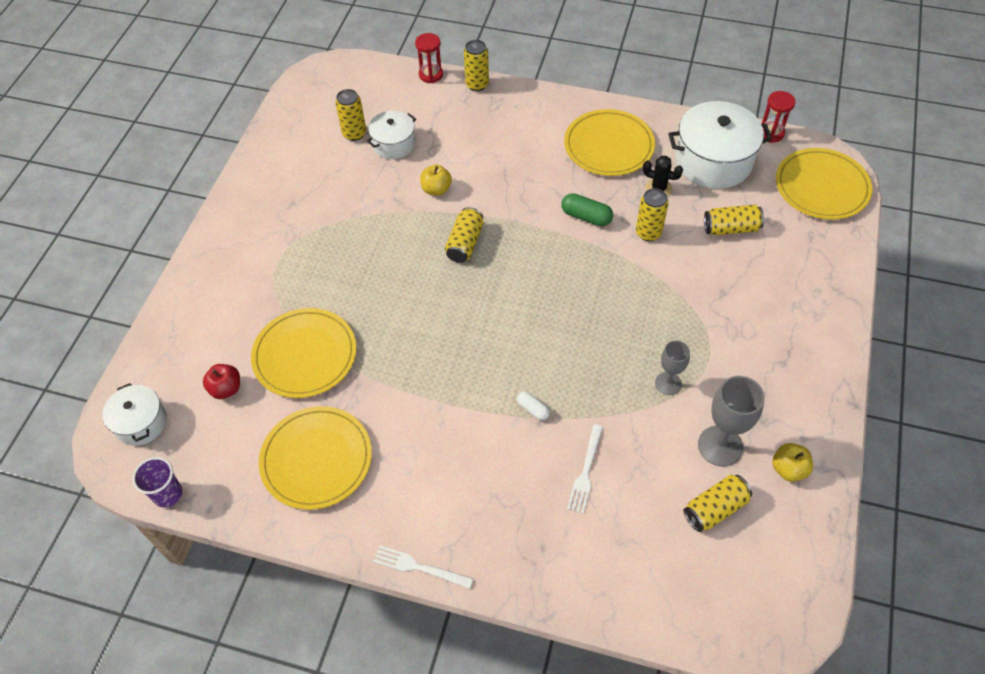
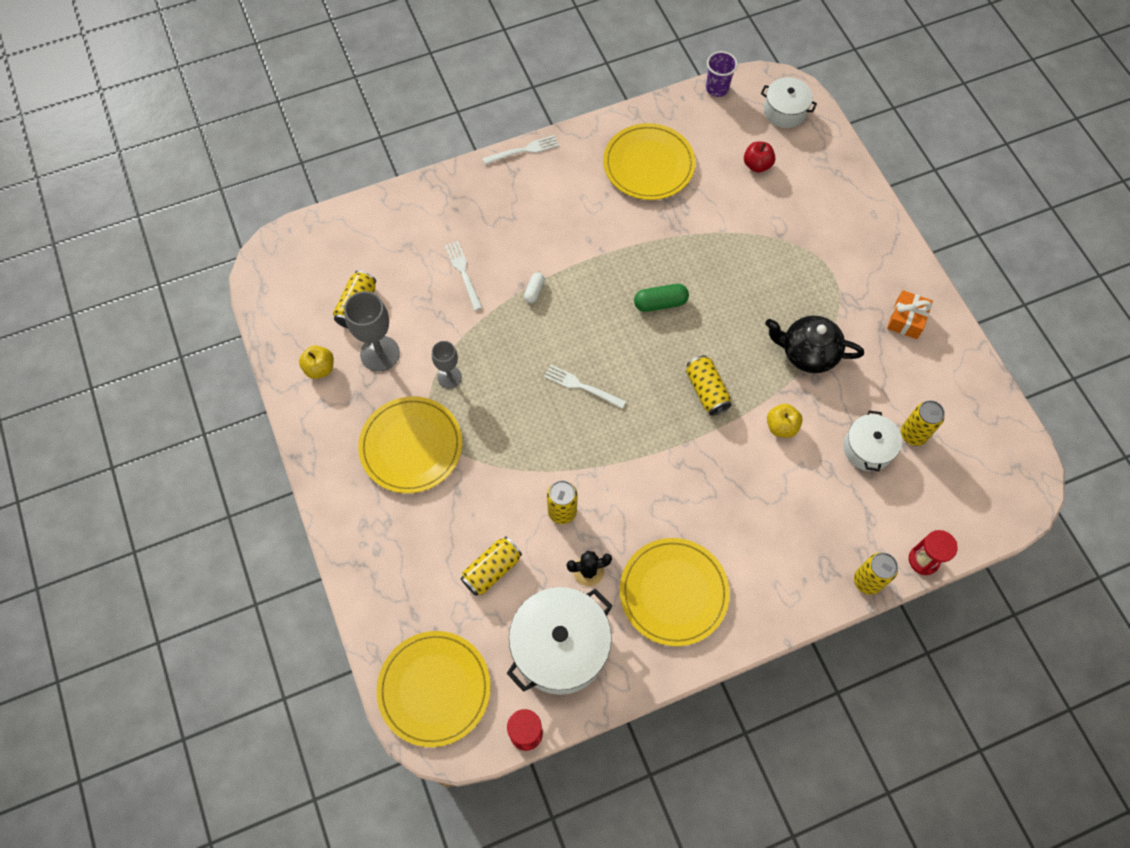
camera: 140 degrees right, 10 degrees up
yellow plate [251,308,356,398] -> yellow plate moved to [358,396,462,493]
white capsule [517,391,550,420] -> white capsule turned 75 degrees counterclockwise [524,272,545,303]
green capsule [561,193,613,226] -> green capsule moved to [634,284,689,312]
none -> white fork [544,365,626,409]
none -> black teapot [765,315,864,373]
none -> orange gift [887,290,933,339]

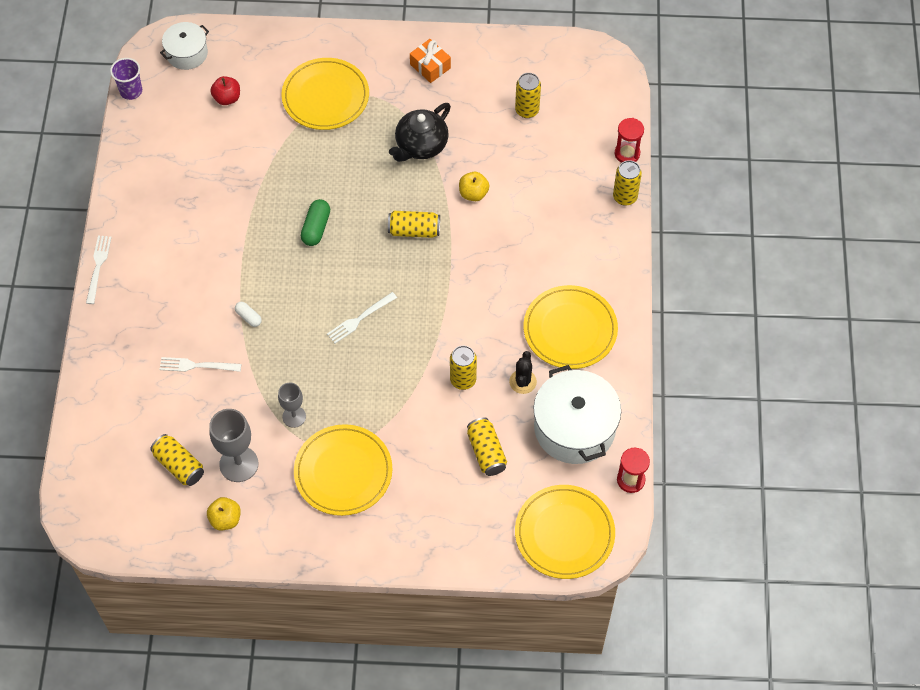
camera: 65 degrees left, 5 degrees down
yellow plate [603,123,695,200] -> yellow plate moved to [281,58,369,130]
white pot [843,410,902,471] -> none

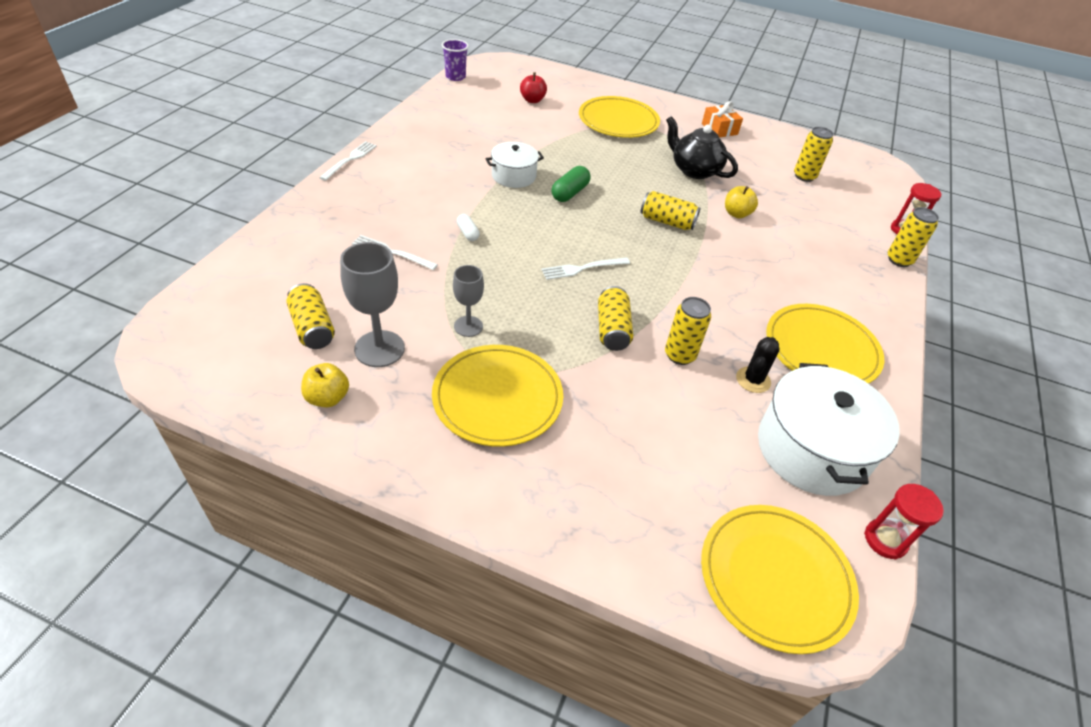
camera: 15 degrees right, 15 degrees down
white pot [160,22,209,70] -> white pot moved to [486,142,544,188]
black teapot [389,103,451,162] -> black teapot turned 75 degrees clockwise [666,116,738,179]
yellow can [467,417,507,476] -> yellow can moved to [598,286,633,351]

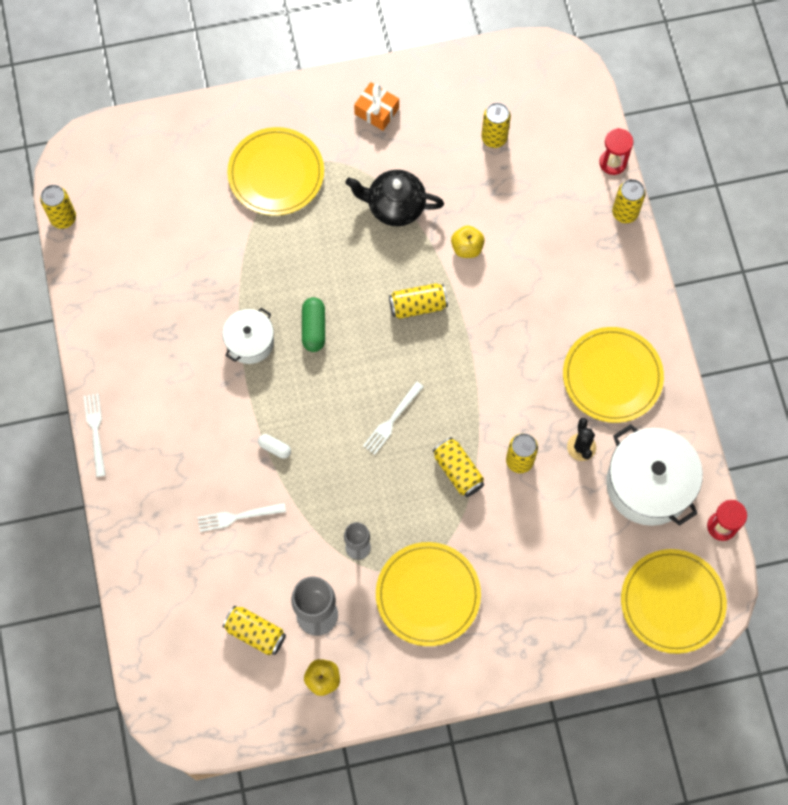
camera: 30 degrees left, 25 degrees up
purple cup [442,39,469,81] -> yellow can [40,185,76,229]
red apple [520,72,547,103] -> none

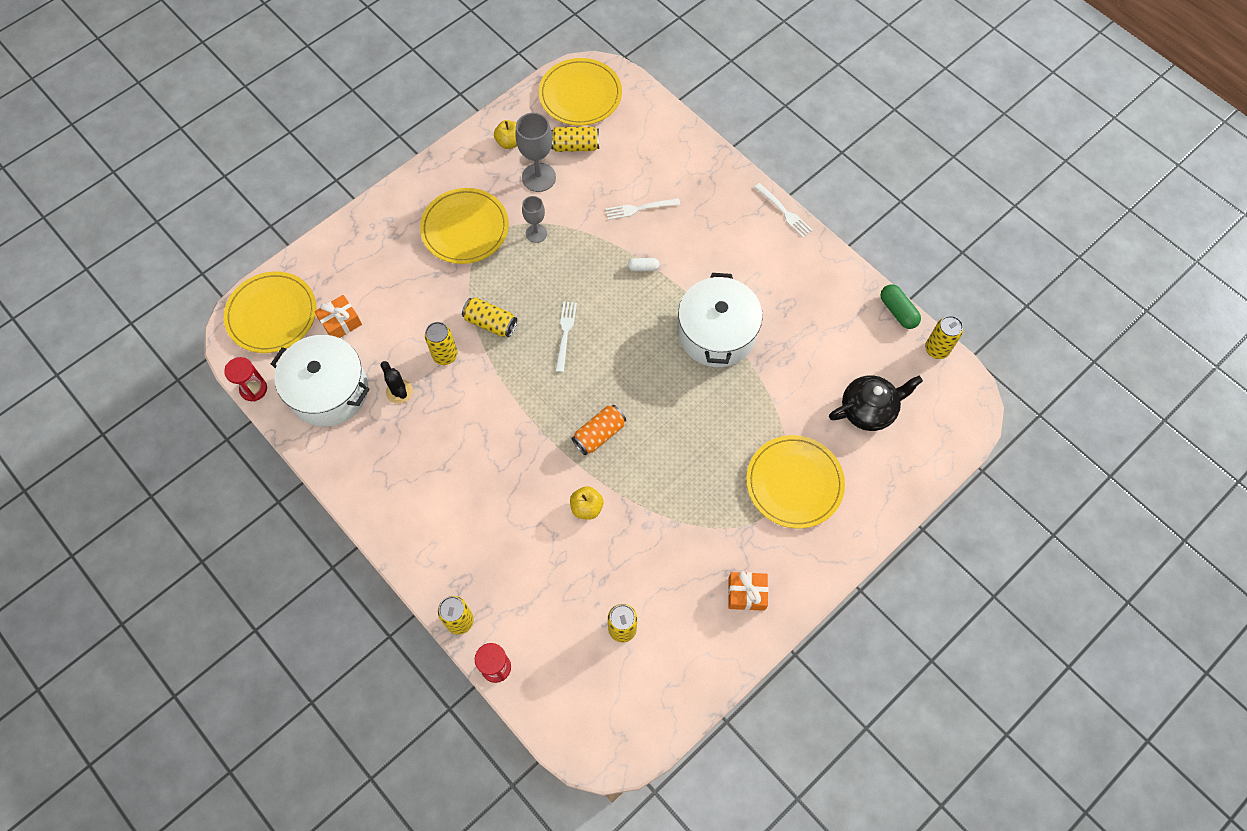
camera: 150 degrees right, 5 degrees down
white fork [197,503,286,532] -> white fork turned 150 degrees counterclockwise [605,198,680,220]
white pot [222,308,274,364] -> white pot [678,273,763,367], size x1.74
green capsule [302,297,325,352] -> green capsule moved to [880,284,921,329]
black teapot [345,170,444,227] -> black teapot moved to [829,375,923,431]
yellow can [389,283,448,319] -> orange can [571,405,626,455]
yellow plate [563,327,664,423] -> yellow plate moved to [539,58,622,126]
none -> orange gift [314,295,362,338]

